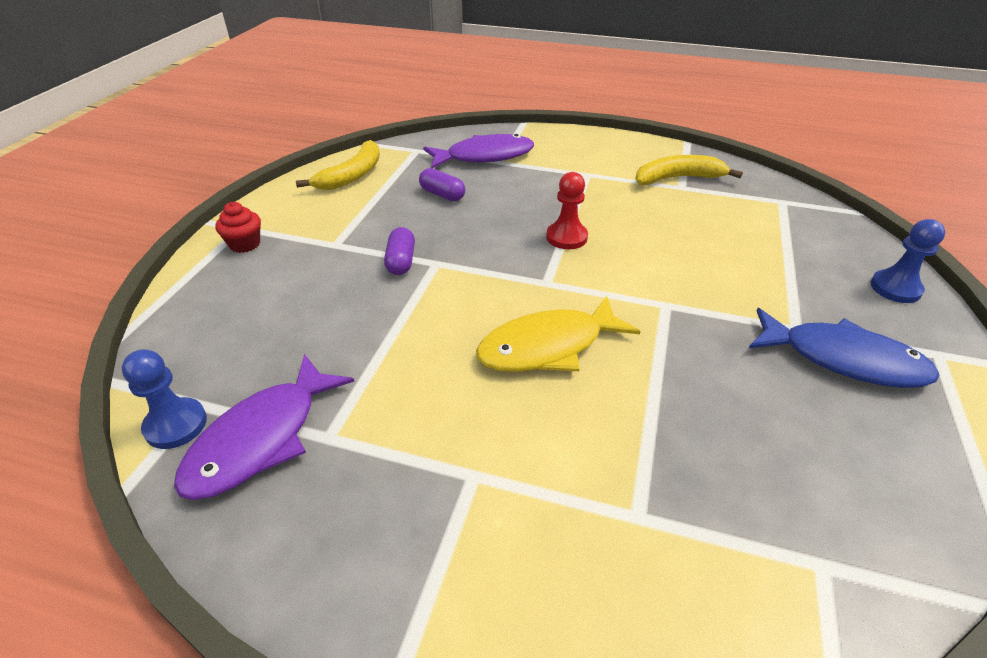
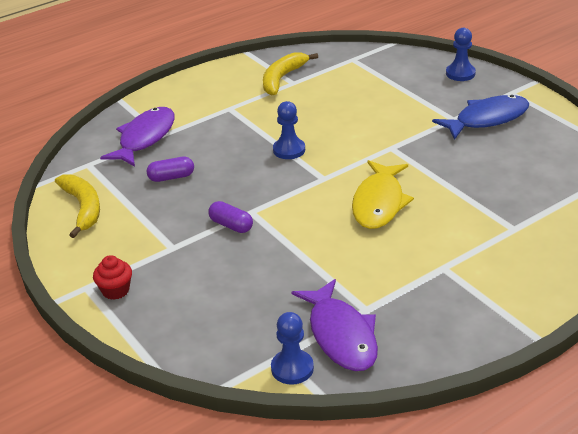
camera: 50 degrees left, 5 degrees down
red pawn [546,172,588,249] -> blue pawn [273,101,305,159]

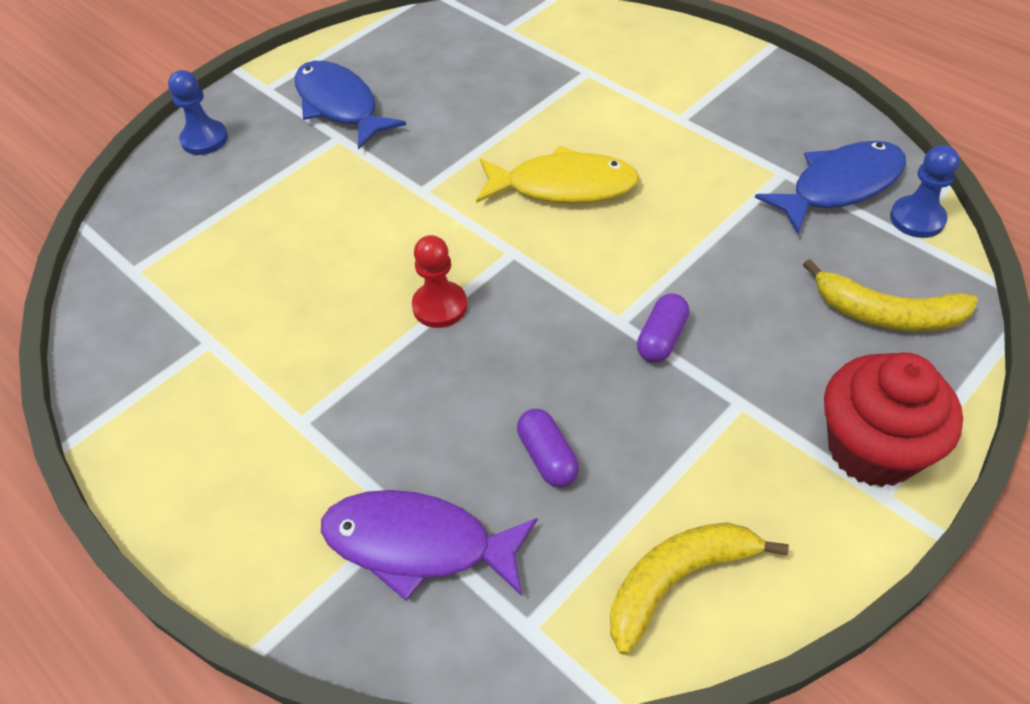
camera: 100 degrees left, 15 degrees up
red cupcake [93,255,132,300] -> red cupcake [824,352,963,487], size x1.97
yellow banana [263,52,318,95] -> yellow banana moved to [803,259,978,332]
blue pawn [273,101,305,159] -> red pawn [412,235,467,328]
purple fish [291,279,378,371] -> blue fish [755,141,906,234]

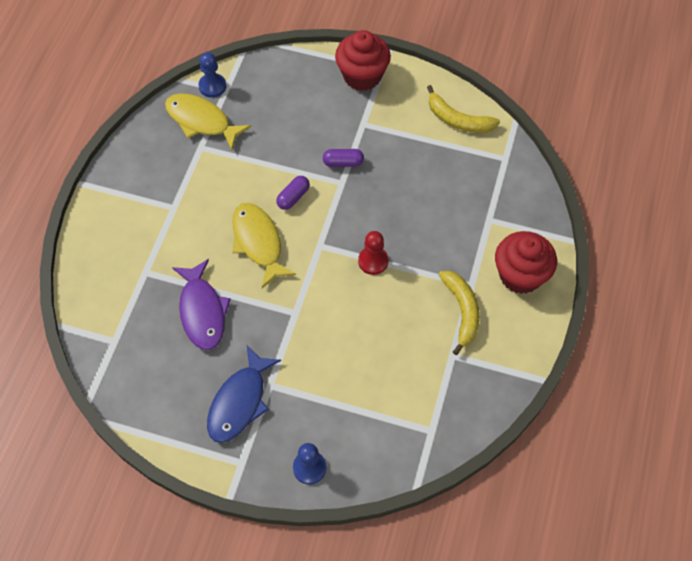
camera: 120 degrees left, 10 degrees up
purple fish [321,490,537,601] -> purple fish moved to [172,259,231,350]
purple capsule [517,409,579,487] -> purple capsule moved to [276,176,310,210]
blue fish [755,141,906,234] -> yellow fish [165,93,251,150]
yellow banana [803,259,978,332] -> yellow banana moved to [439,271,480,355]
none -> red cupcake [495,231,557,294]

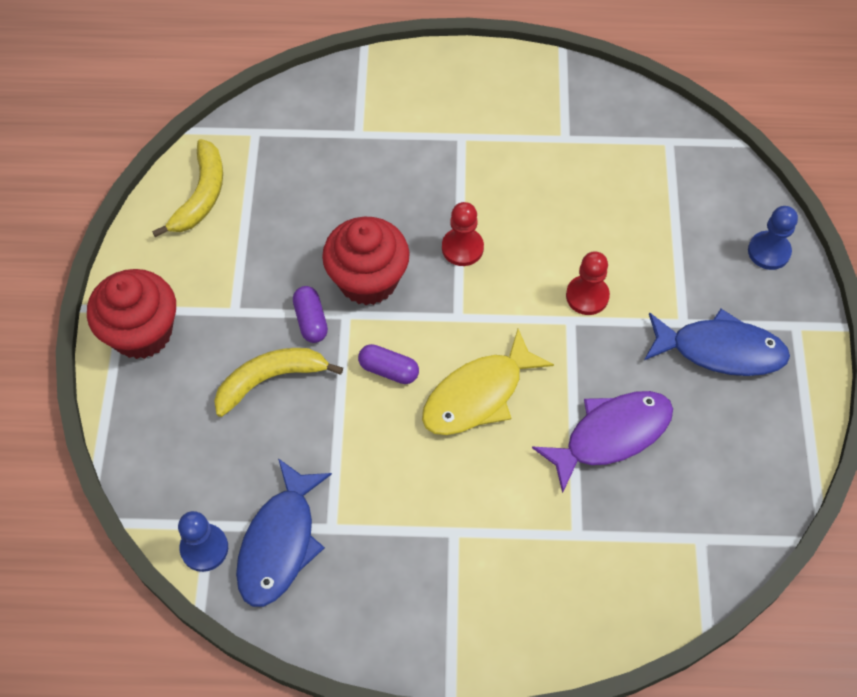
camera: 105 degrees left, 0 degrees up
yellow fish [165,93,251,150] -> blue fish [236,458,332,607]
yellow banana [439,271,480,355] -> yellow banana moved to [214,348,343,417]
red cupcake [495,231,557,294] -> red cupcake moved to [322,217,410,305]
none -> red pawn [566,251,610,315]

